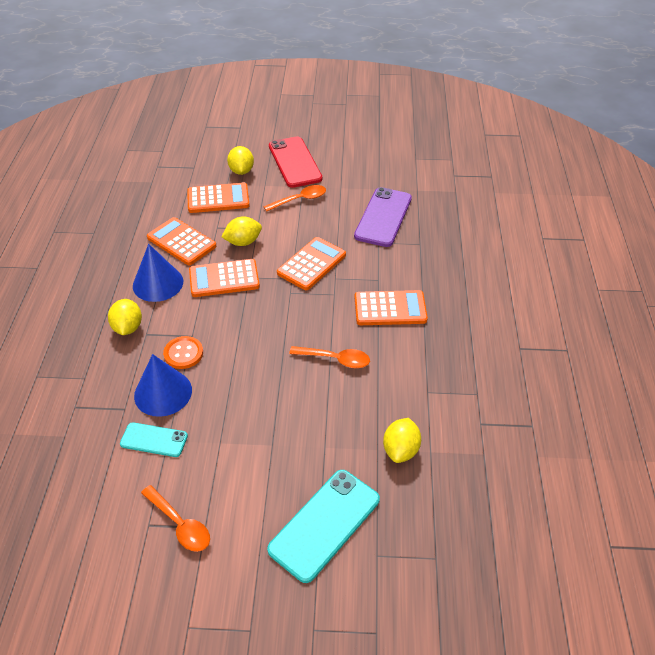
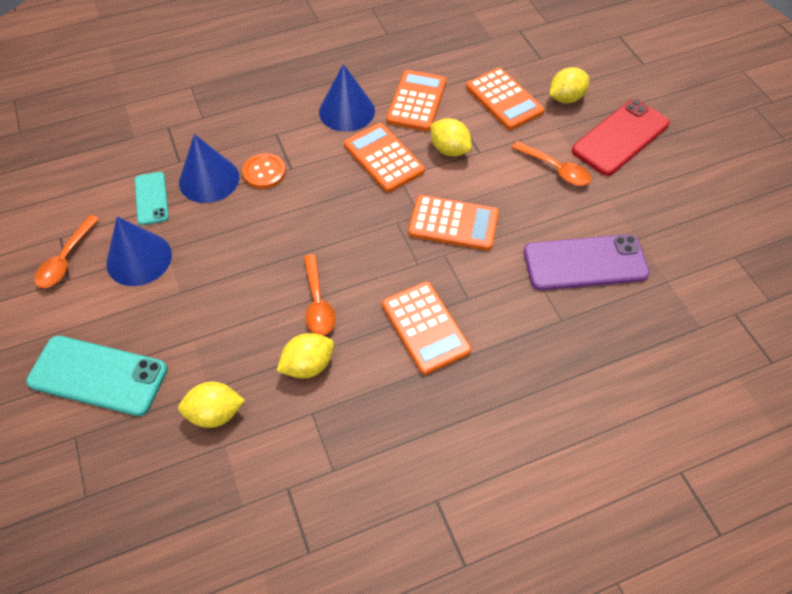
camera: 65 degrees right, 10 degrees up
yellow lemon [108,299,142,335] -> yellow lemon moved to [277,333,334,379]
none -> blue cone [106,217,172,286]

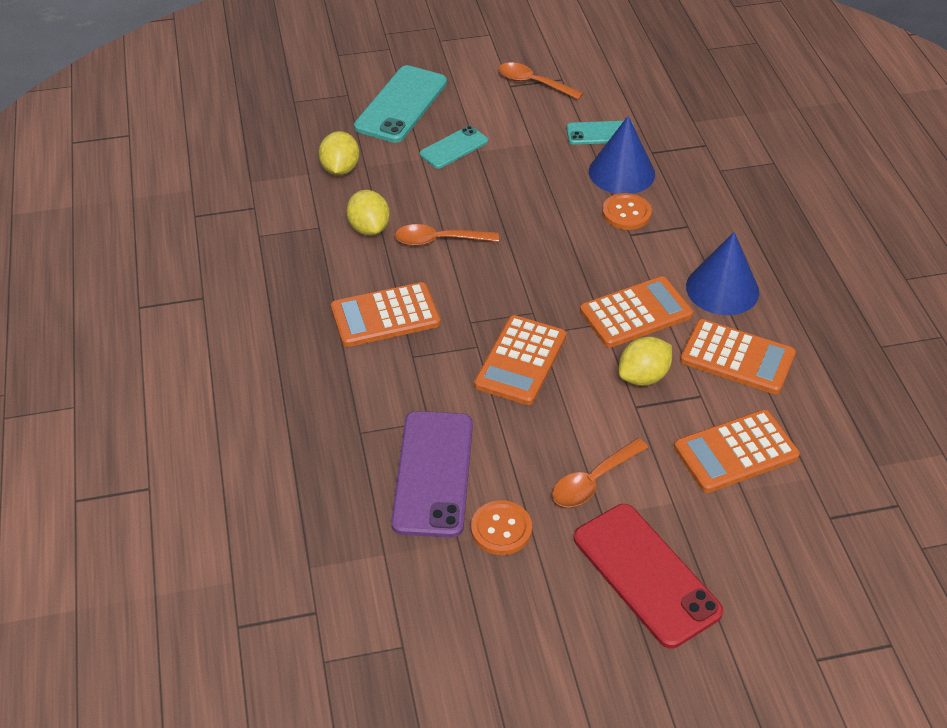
camera: 100 degrees right, 10 degrees down
blue cone [106,217,172,286] -> none
yellow lemon [549,67,589,103] -> none
none -> turquoise phone [420,126,488,169]
none -> orange button [471,500,532,555]

